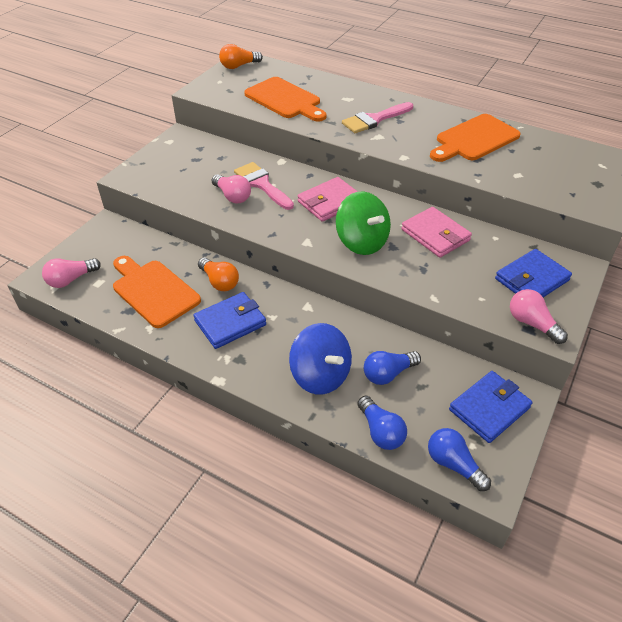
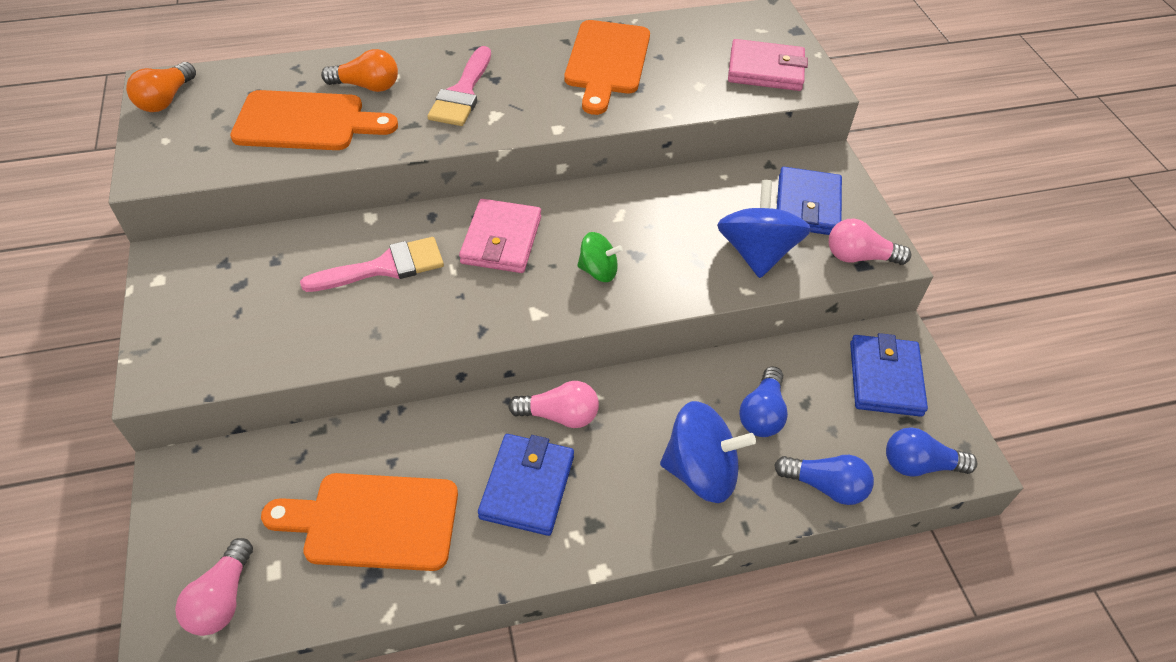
camera: 45 degrees left, 5 degrees up
orange light bulb [198,258,239,291] -> orange light bulb moved to [321,49,398,92]
pink light bulb [212,174,251,204] -> pink light bulb moved to [508,381,599,428]
pink brush [234,162,294,210] -> pink brush turned 150 degrees clockwise [300,237,444,292]
green spinning top [336,192,391,255] -> green spinning top [577,232,623,282], size x0.57
pink wallet [401,207,472,258] -> pink wallet moved to [728,39,808,91]
none -> blue spinning top [717,180,811,278]

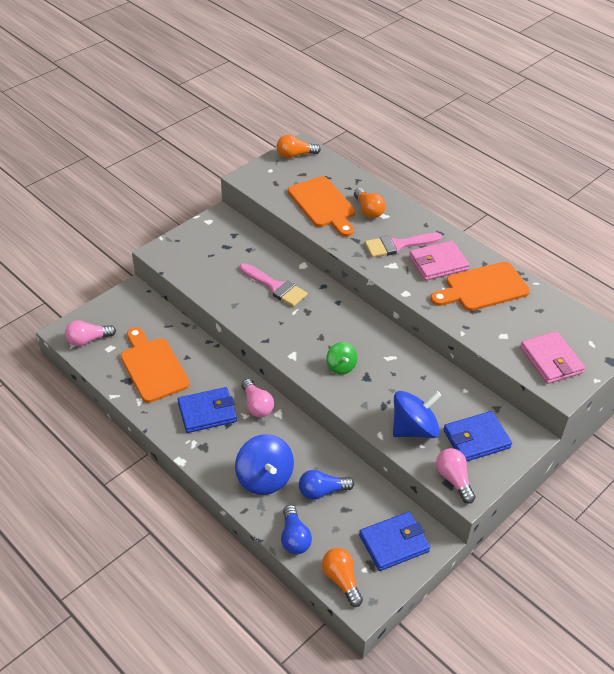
camera: 60 degrees right, 5 degrees down
pink wallet [459,199,541,273] -> pink wallet moved to [409,241,469,281]
blue light bulb [886,427,977,477] -> orange light bulb [322,548,363,607]

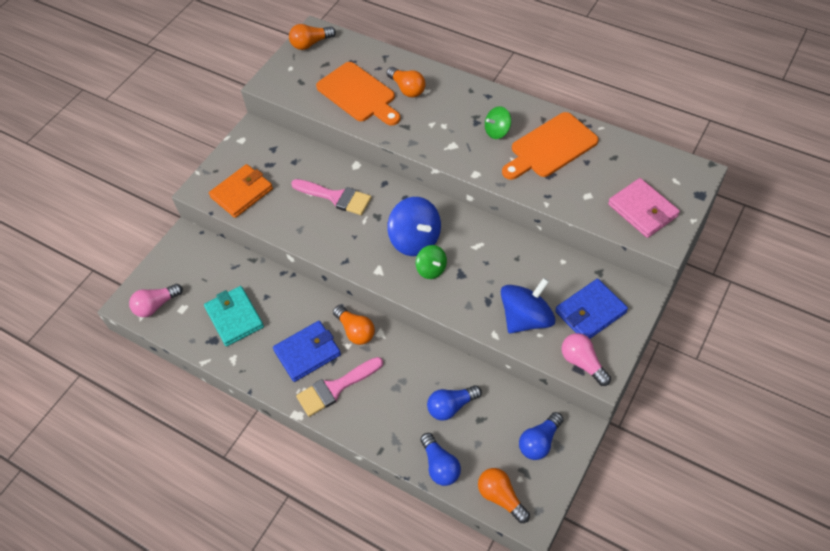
camera: 10 degrees left, 10 degrees up
orange cutting board [120,327,190,403] -> turquoise wallet [204,286,264,346]
blue spinning top [235,434,294,495] -> blue spinning top moved to [387,197,441,256]
pink light bulb [241,379,274,417] -> orange light bulb [333,305,375,345]
blue wallet [359,512,430,571] -> blue light bulb [519,412,564,460]
pink brush [365,233,442,258] -> pink brush moved to [296,357,383,417]
pink wallet [409,241,469,281] -> green spinning top [485,106,511,139]
none -> orange wallet [209,164,273,218]

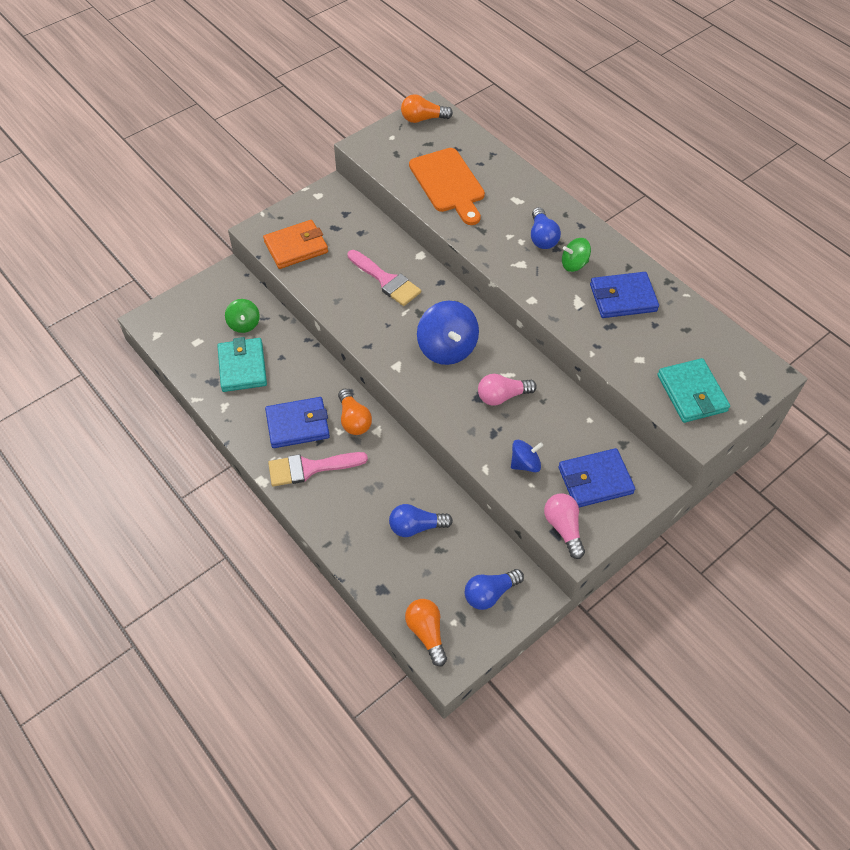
camera: 15 degrees right, 0 degrees up
pink light bulb [129,284,183,317] -> pink light bulb moved to [478,374,537,406]
orange light bulb [387,67,426,97] -> none
green spinning top [416,245,447,279] -> green spinning top moved to [225,299,260,333]
blue light bulb [420,433,461,486] -> blue light bulb moved to [531,207,561,249]
blue spinning top [501,278,556,333] -> blue spinning top [511,440,543,472], size x0.57
orange cutting board [502,112,599,180] -> blue wallet [590,272,659,318]
pink wallet [608,178,680,238] -> turquoise wallet [657,358,730,423]

